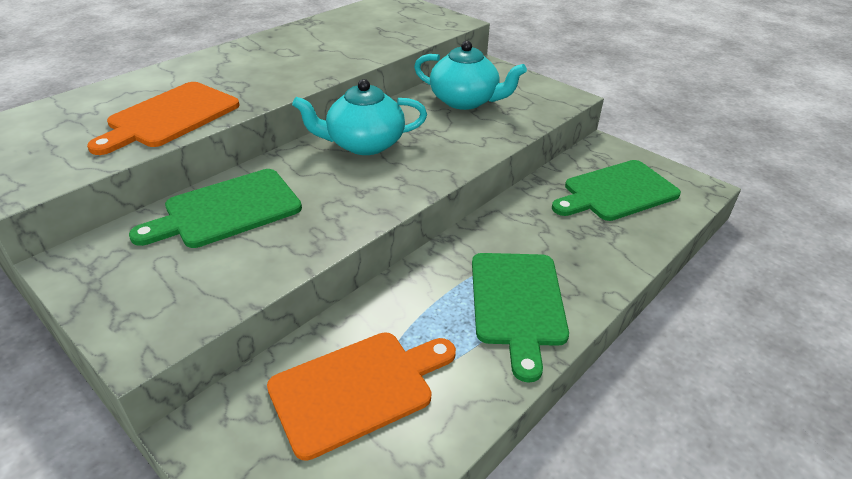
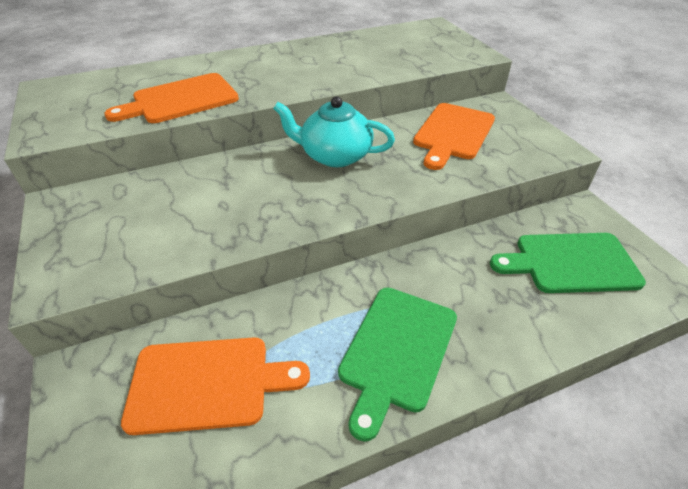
camera: 25 degrees right, 5 degrees up
green cutting board [129,169,302,248] -> none
turquoise teapot [414,41,527,110] -> orange cutting board [413,103,495,170]

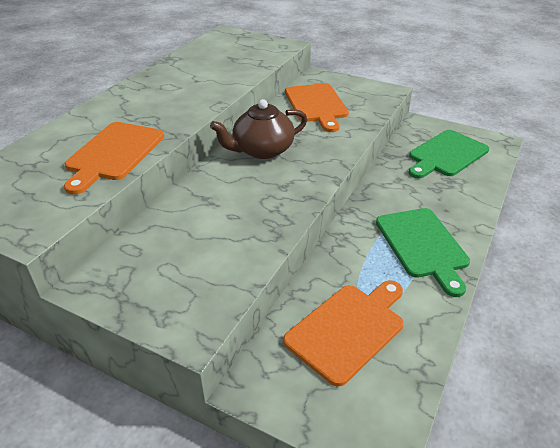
camera: 40 degrees left, 5 degrees down
turquoise teapot [273,96,395,167] -> brown teapot [210,99,307,159]

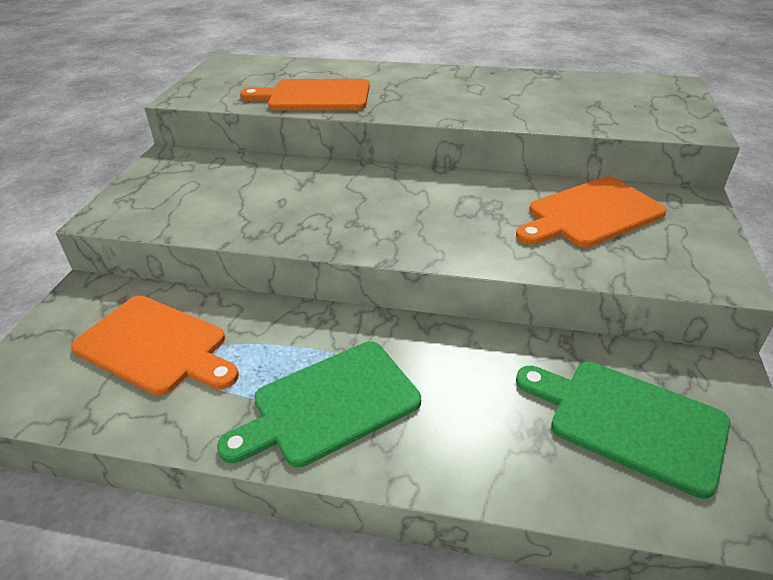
camera: 75 degrees right, 0 degrees up
brown teapot [210,99,307,159] -> none

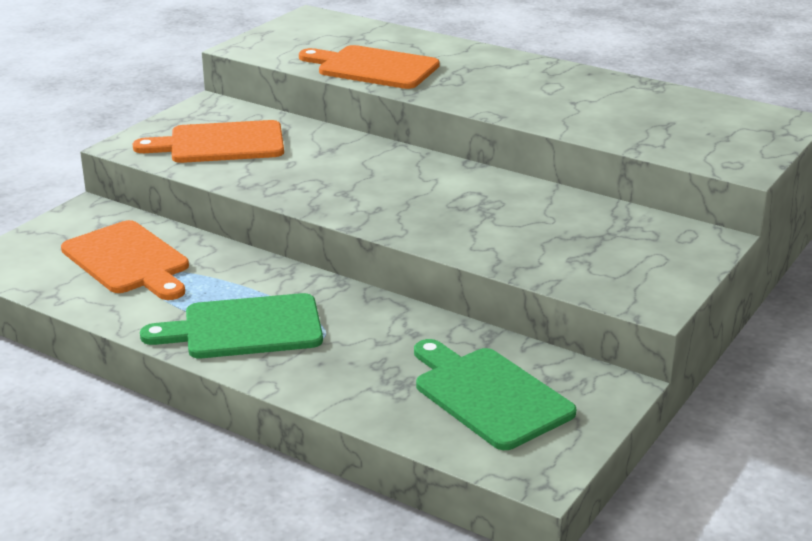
camera: 20 degrees right, 10 degrees down
orange cutting board [516,176,667,247] -> orange cutting board moved to [132,120,284,163]

